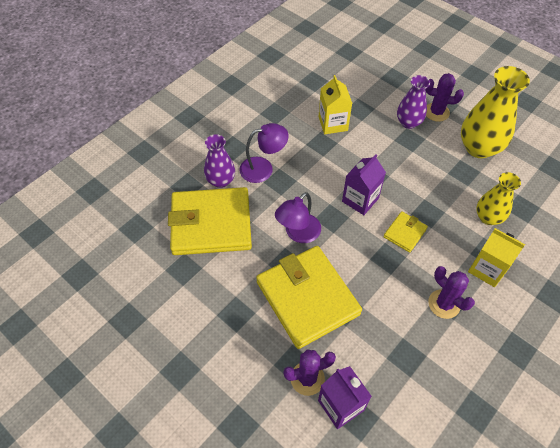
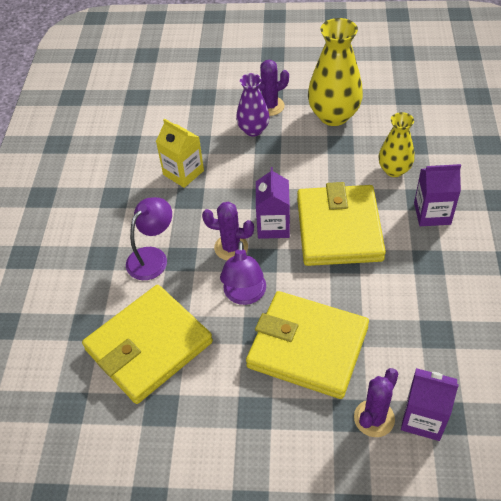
camera: 35 degrees left, 5 degrees down
purple vase [204,134,235,188] -> none
yellow wallet [383,211,428,253] -> yellow wallet [297,182,386,266], size x2.23
purple cactus [428,266,475,319] -> purple cactus moved to [202,202,254,260]
yellow carton [468,228,525,287] -> purple carton [414,164,461,226]

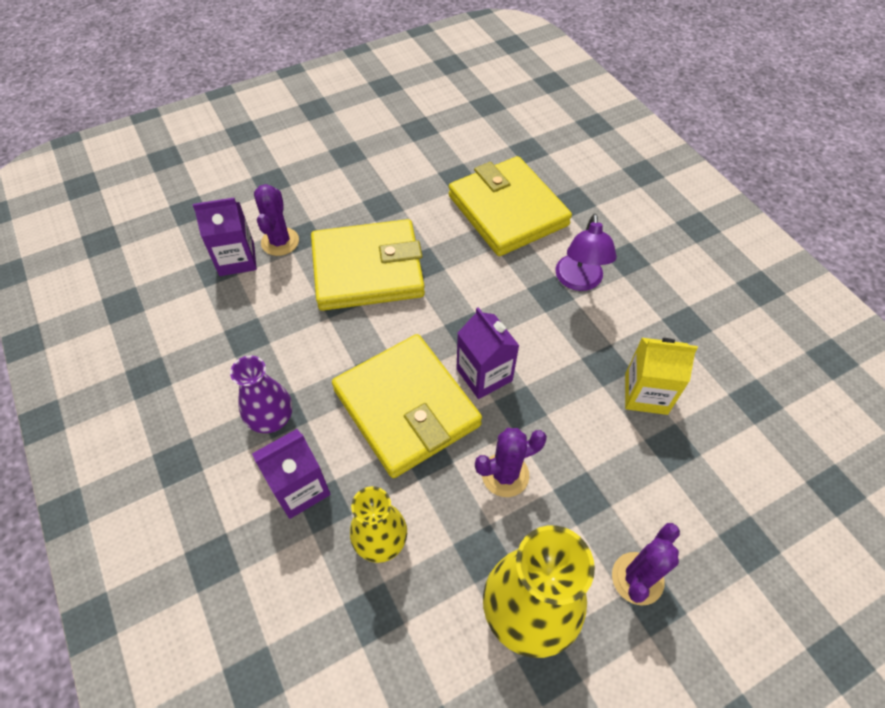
camera: 145 degrees right, 5 degrees up
yellow wallet [82,285,213,404] -> yellow wallet turned 45 degrees counterclockwise [449,156,572,256]
purple cactus [202,202,254,260] -> purple cactus moved to [475,428,547,497]
purple lamp [220,241,266,305] -> none
purple vase [236,73,269,137] -> purple vase moved to [230,356,292,433]

